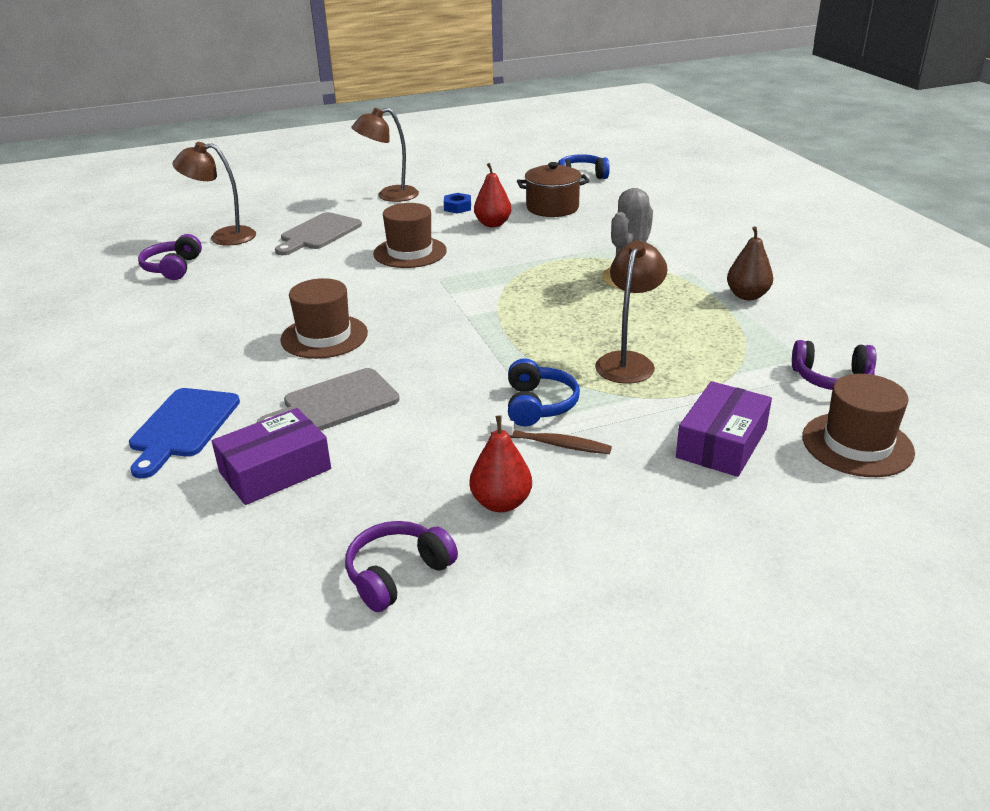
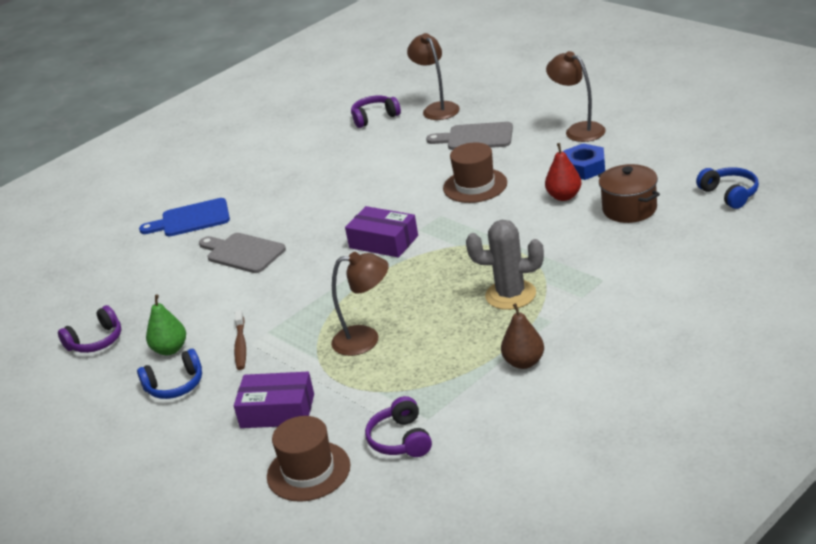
camera: 70 degrees right, 0 degrees up
purple box [212,408,331,505] -> purple box moved to [345,206,418,258]
brown hat [280,278,368,359] -> none
purple headphones [345,521,458,612] -> purple headphones turned 120 degrees clockwise [58,305,121,353]
blue nut [444,193,471,214] -> blue nut [563,143,605,180], size x1.55
red pear [470,415,532,513] -> green pear [146,295,186,355]
blue headphones [508,358,580,426] -> blue headphones moved to [137,349,202,399]

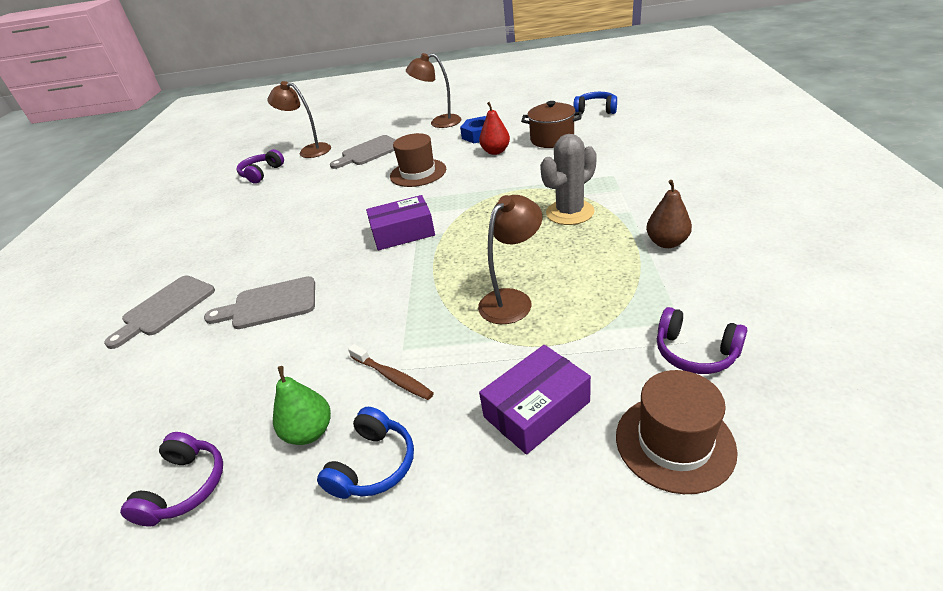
camera: 45 degrees left, 5 degrees up
blue cutting board [139,198,230,237] -> grey cutting board [104,275,215,349]

